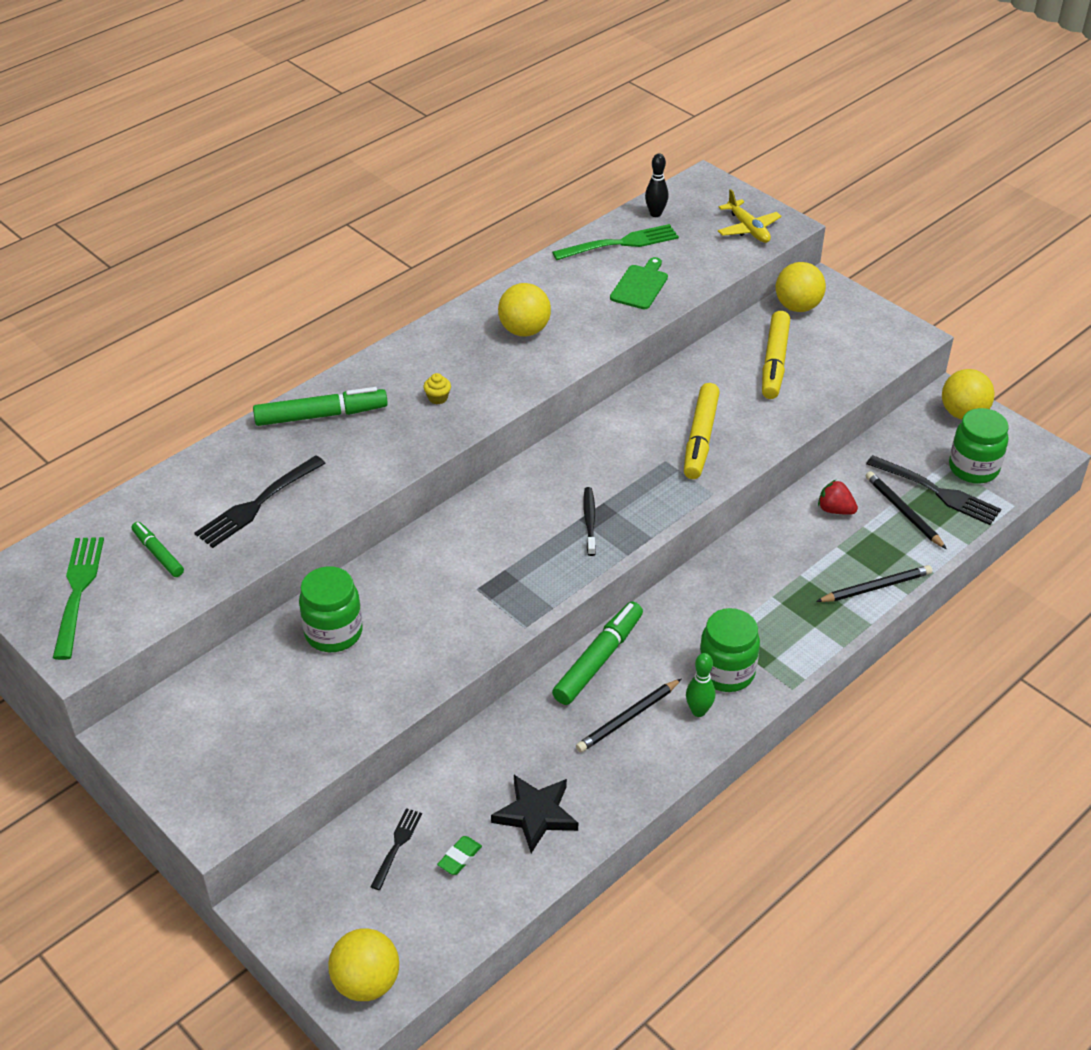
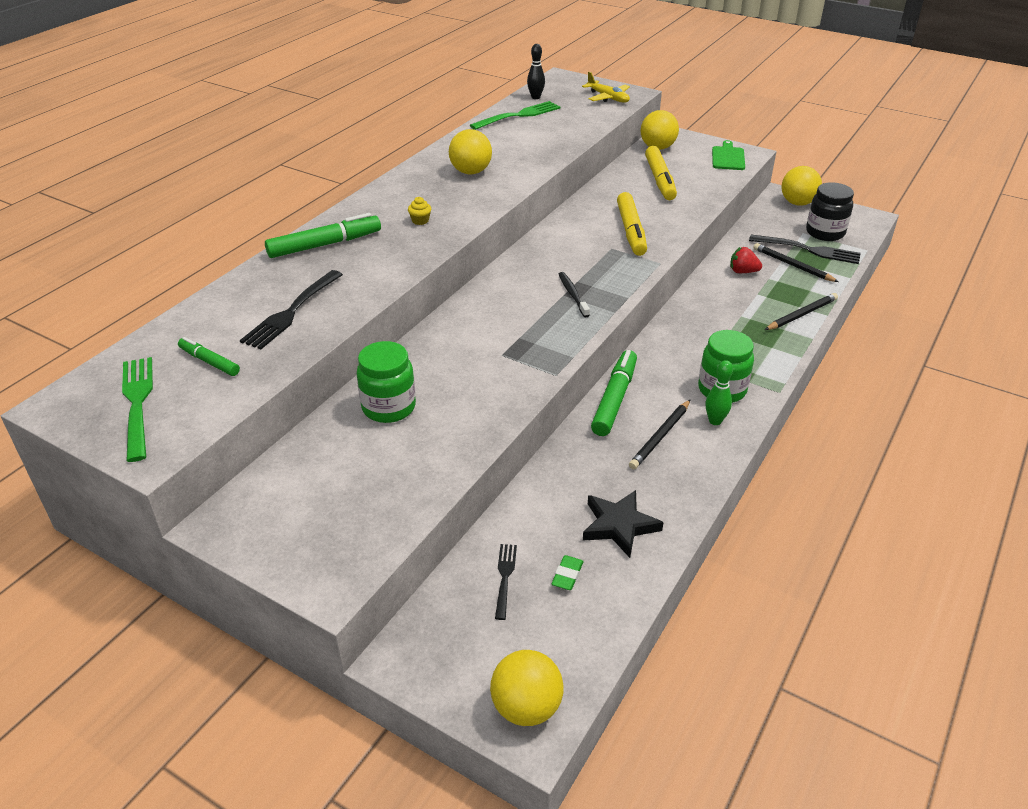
camera: 15 degrees left, 5 degrees down
green cutting board [610,257,668,309] -> green cutting board moved to [712,140,745,170]
green jar [949,408,1008,484] -> black jar [806,182,854,241]

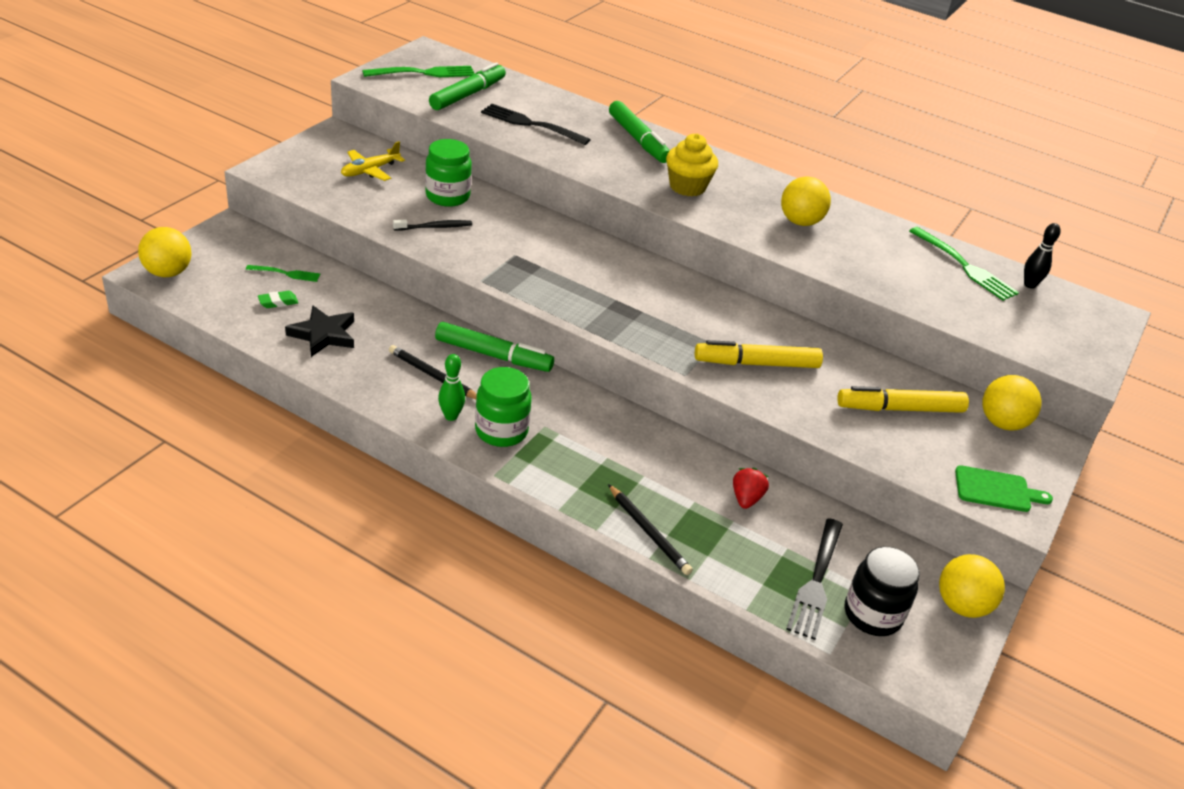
camera: 85 degrees right, 0 degrees up
green marker [178,337,240,376] -> green marker [429,62,506,110], size x1.72
yellow cupcake [408,197,431,225] -> yellow cupcake [666,134,718,197], size x2.20
black fork [495,544,517,620] -> green fork [246,265,320,282]
green eraser [552,555,584,590] -> green eraser turned 45 degrees counterclockwise [258,291,298,308]
black toothbrush [559,272,590,317] -> black toothbrush moved to [393,219,472,231]
yellow plane [582,72,630,103] -> yellow plane moved to [341,141,405,181]
black pencil [753,243,839,282] -> none

